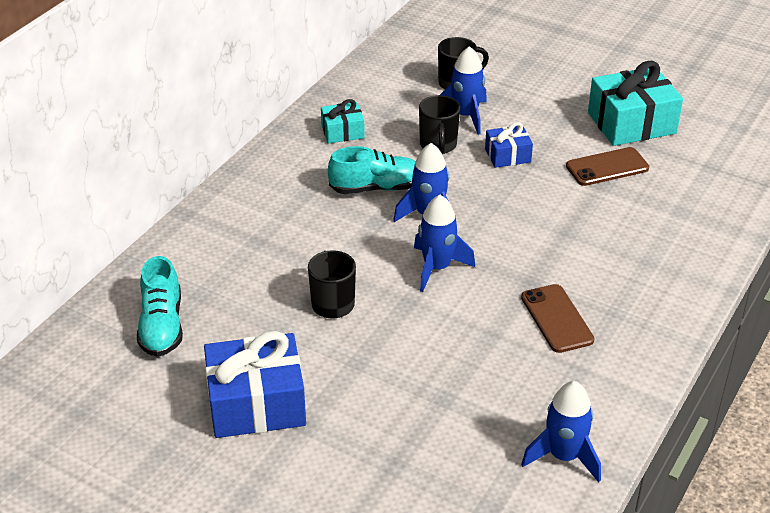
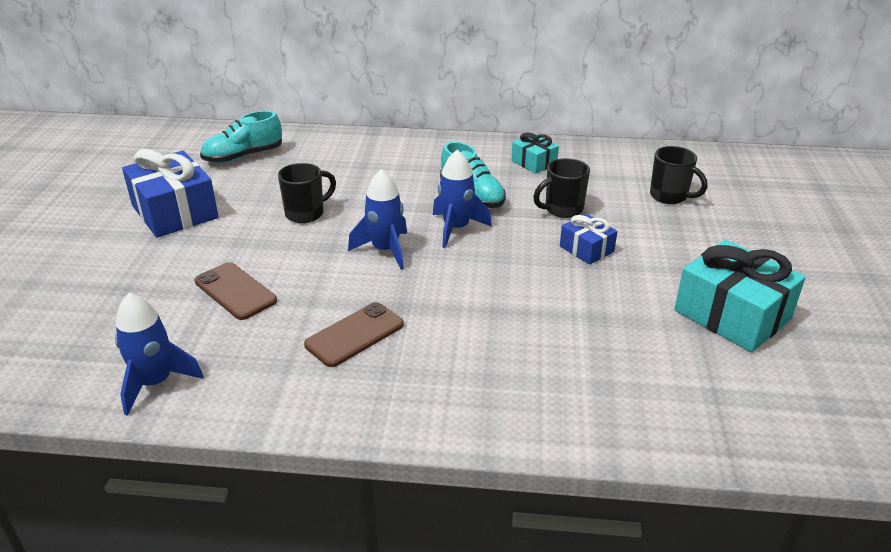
camera: 65 degrees right, 5 degrees down
blue rocket [440,46,487,135] -> none
brown phone [566,147,649,186] -> brown phone moved to [195,262,277,320]

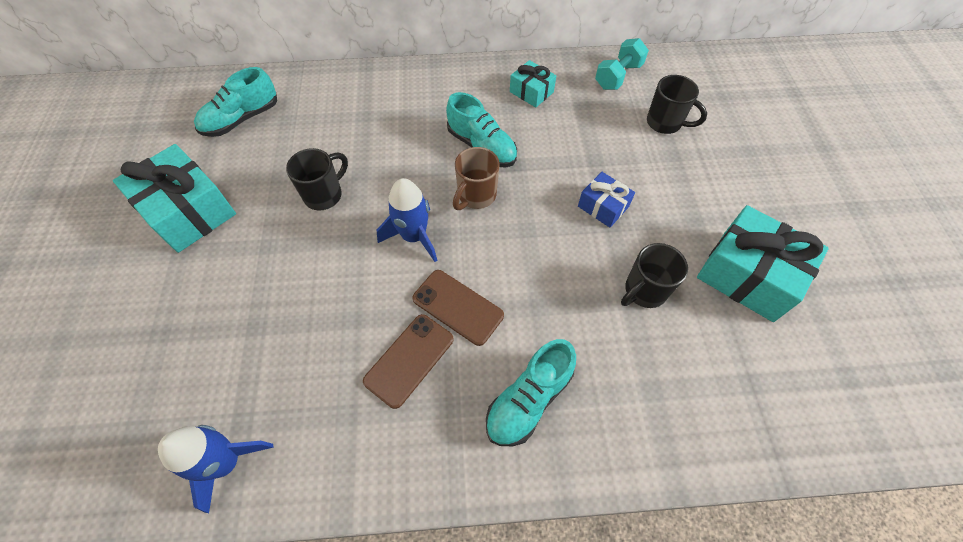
camera: 10 degrees left, 25 degrees up
blue gift [122,149,219,238] -> turquoise gift [113,144,236,253]
brown phone [195,262,277,320] -> brown phone moved to [412,270,504,346]
blue rocket [433,150,492,248] -> brown mug [453,147,500,210]
black mug [533,158,590,218] -> black mug moved to [621,243,688,308]
none -> turquoise shoe [486,339,576,446]
none -> turquoise dumbbell [595,38,649,90]

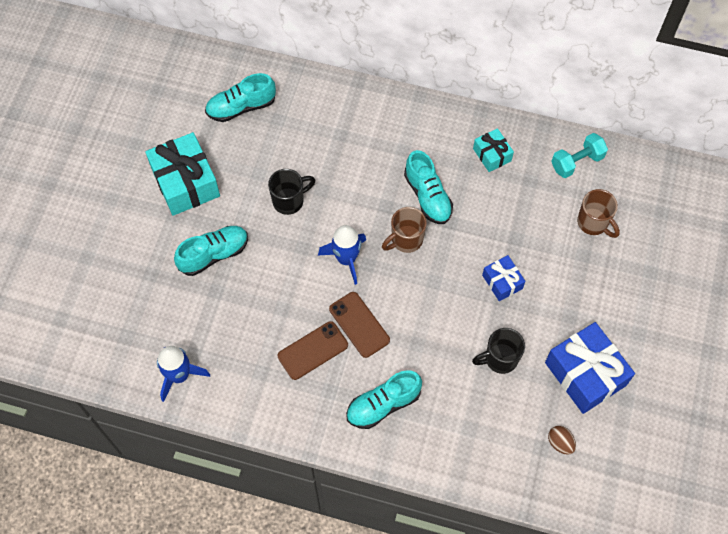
camera: 20 degrees right, 5 degrees up
black mug [647,75,707,134] -> brown mug [577,189,620,238]
turquoise gift [697,205,829,322] -> blue gift [545,322,635,414]
none -> turquoise shoe [174,226,248,276]
none -> brown egg [548,426,576,455]

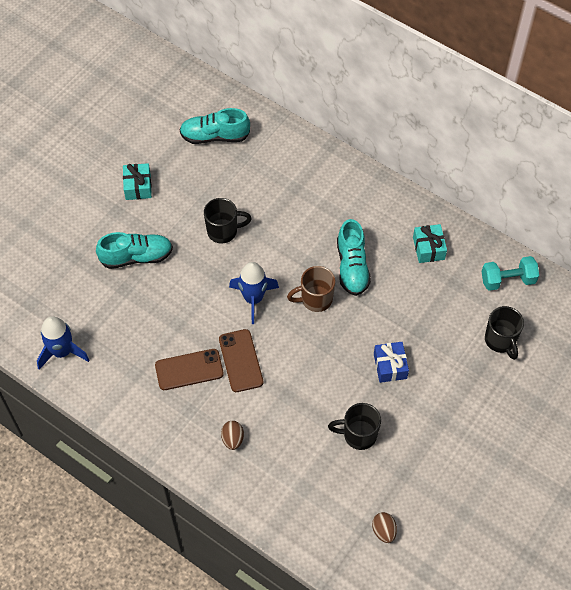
camera: 20 degrees right, 5 degrees down
turquoise gift [145,132,220,216] -> turquoise gift [123,163,152,200], size x0.53
turquoise shoe [346,370,422,429] -> brown egg [221,421,244,450]
blue gift [545,322,635,414] -> none
brown mug [577,189,620,238] -> black mug [485,306,524,360]

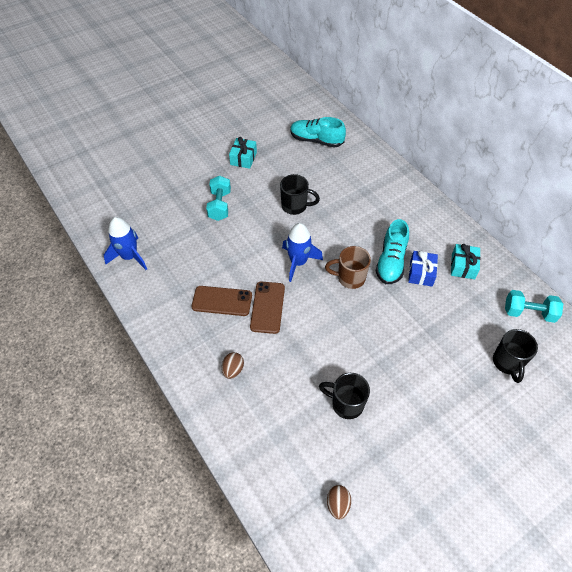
camera: 20 degrees right, 5 degrees down
turquoise shoe [96,232,173,269] -> turquoise dumbbell [206,176,231,221]
blue gift [374,342,409,383] -> blue gift moved to [408,251,438,287]

